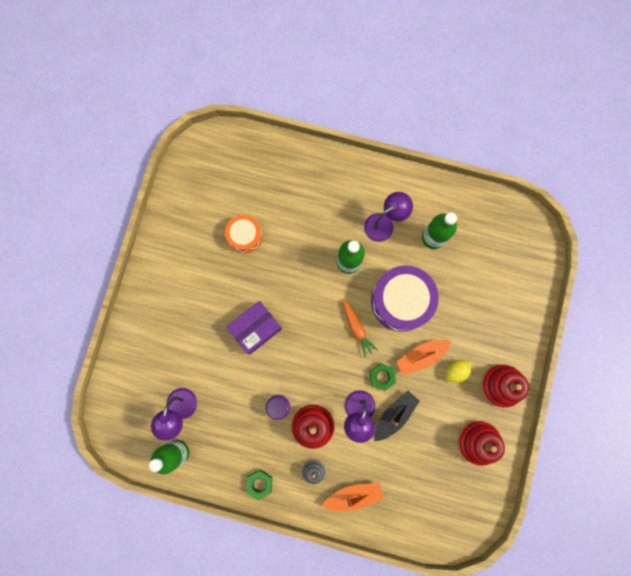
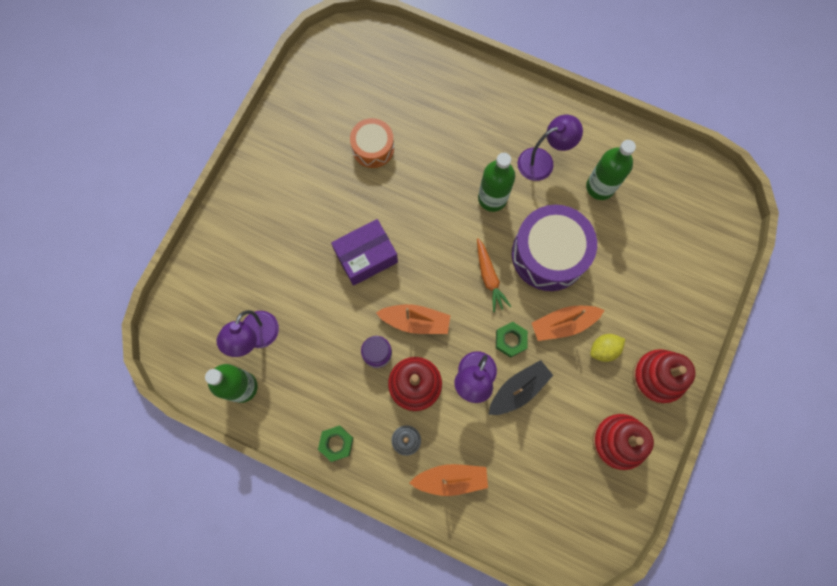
camera: 10 degrees right, 5 degrees down
none -> orange boat [376,304,451,334]

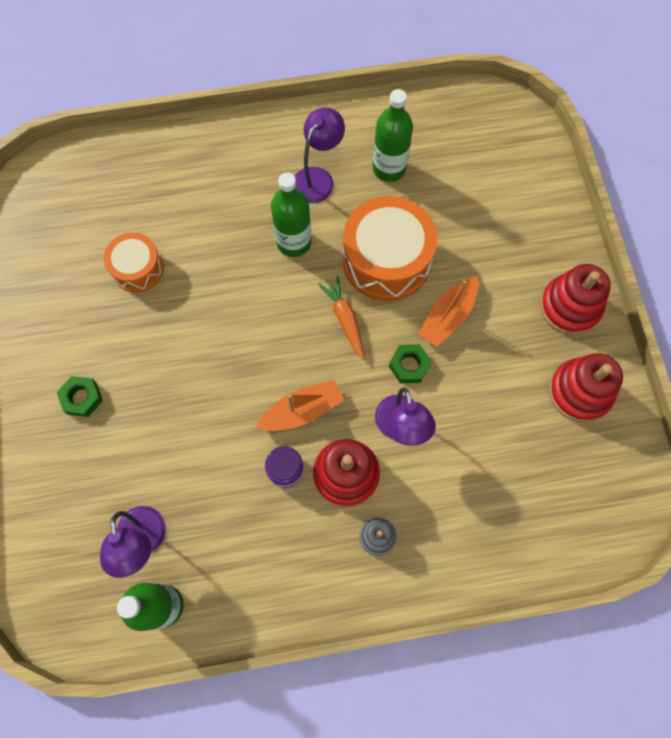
camera: 35 degrees left, 5 degrees down
green nut [318,426,354,462] -> green nut moved to [57,376,103,417]
purple box [331,219,398,286] -> none
orange boat [409,464,488,496] -> none
orange carrot [477,238,511,312] -> orange carrot turned 150 degrees counterclockwise [318,276,365,360]
black boat [488,360,553,415] -> none
purple drum [512,205,597,291] -> orange drum [343,196,437,301]
yellow lemon [590,334,625,362] -> none

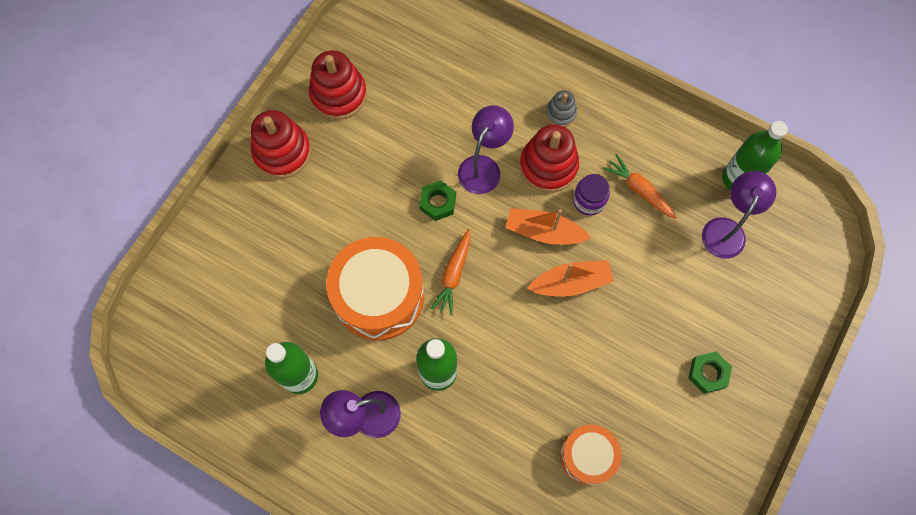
camera: 140 degrees left, 0 degrees up
orange boat [418,276,479,347] -> orange boat moved to [527,260,614,297]
none -> orange carrot [603,154,677,219]

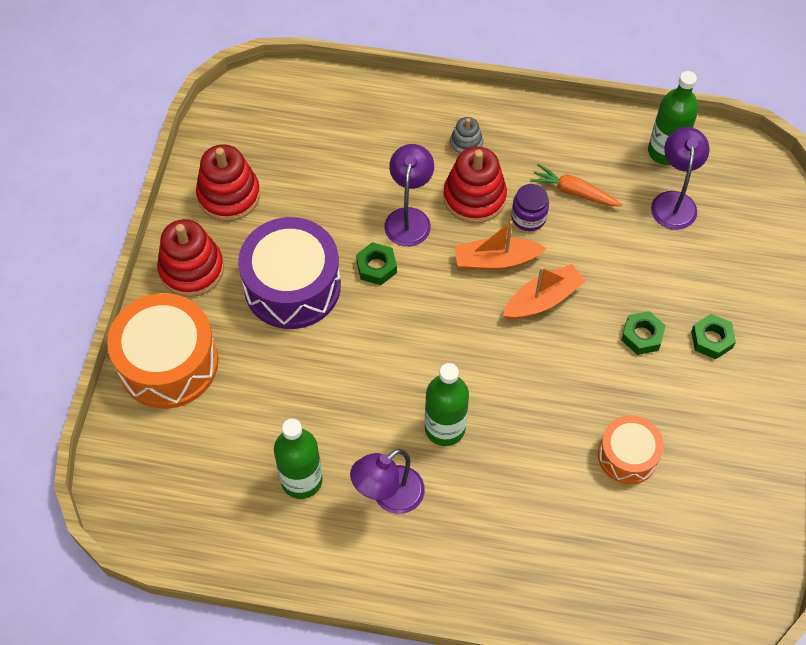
camera: 20 degrees left, 10 degrees down
orange drum [326,237,424,340] -> orange drum moved to [107,293,218,409]
orange carrot [431,229,471,316] -> none
none -> purple drum [238,217,341,329]
none -> green nut [621,311,666,355]

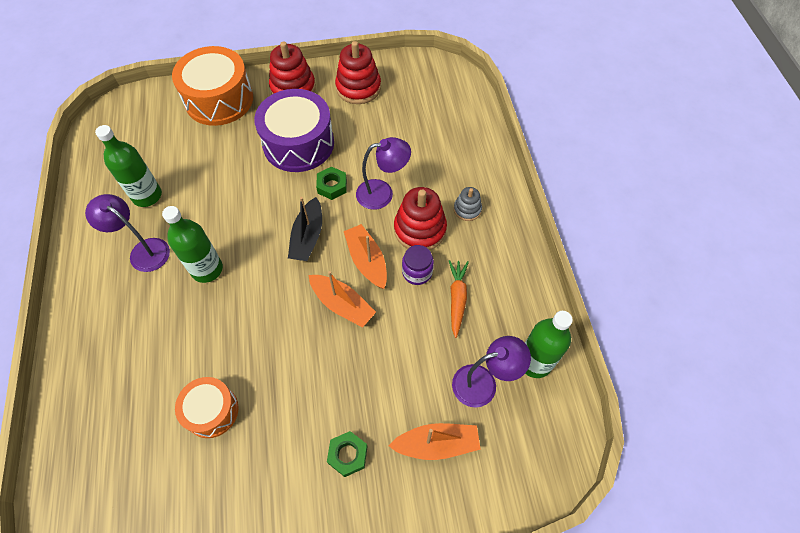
camera: 70 degrees right, 0 degrees up
green nut [621,311,666,355] -> none
none -> black boat [288,197,322,261]
none -> orange boat [389,423,481,460]

